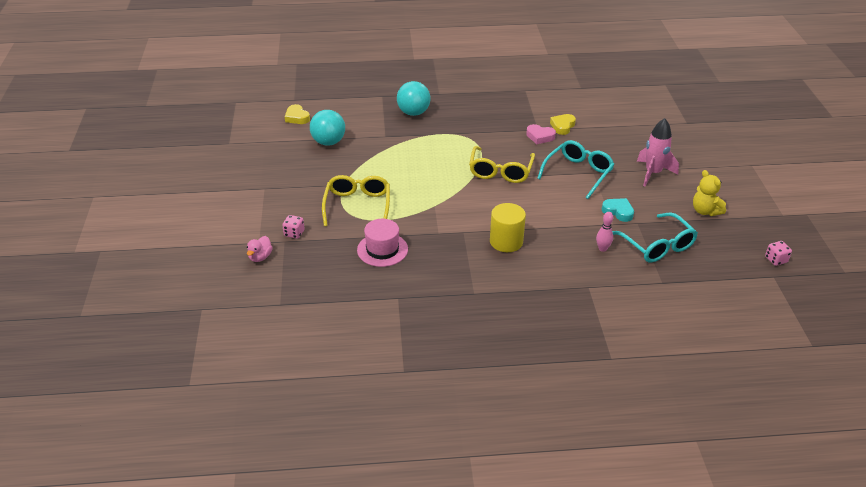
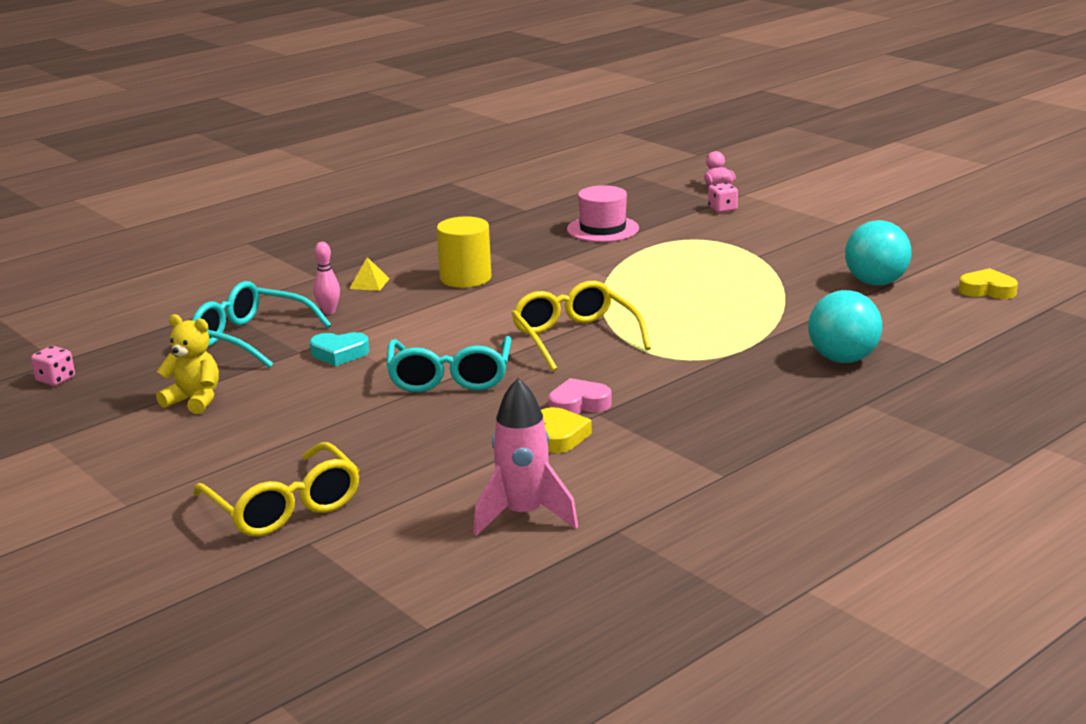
camera: 145 degrees right, 15 degrees down
yellow glasses [322,175,390,226] -> yellow glasses moved to [193,442,360,536]
pink rocket [637,118,679,186] -> pink rocket moved to [473,378,578,536]
none -> yellow pyramid [349,257,390,291]

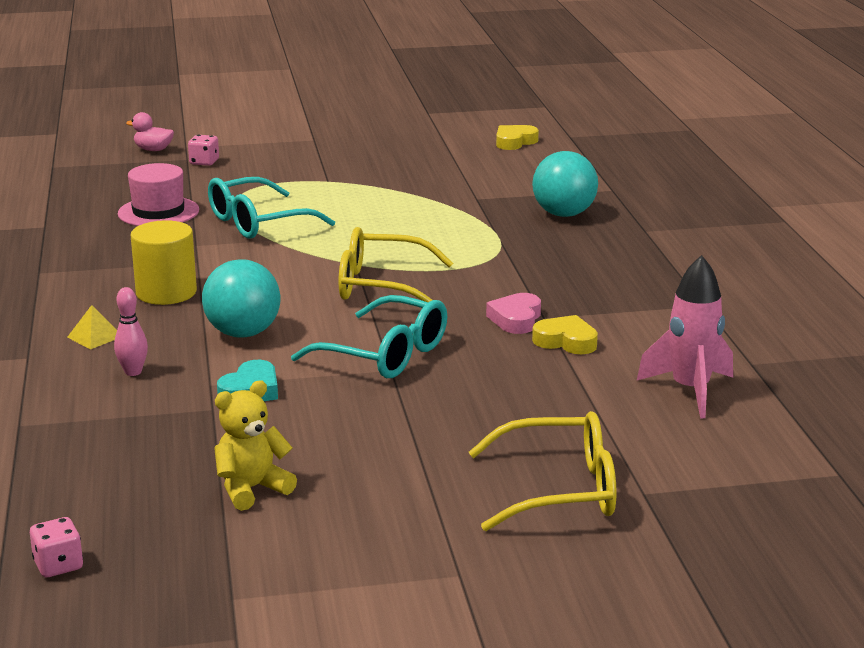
camera: 60 degrees left, 0 degrees up
turquoise glasses [192,281,331,368] -> turquoise glasses moved to [208,177,335,239]
turquoise ball [845,220,912,285] -> turquoise ball moved to [202,259,281,338]

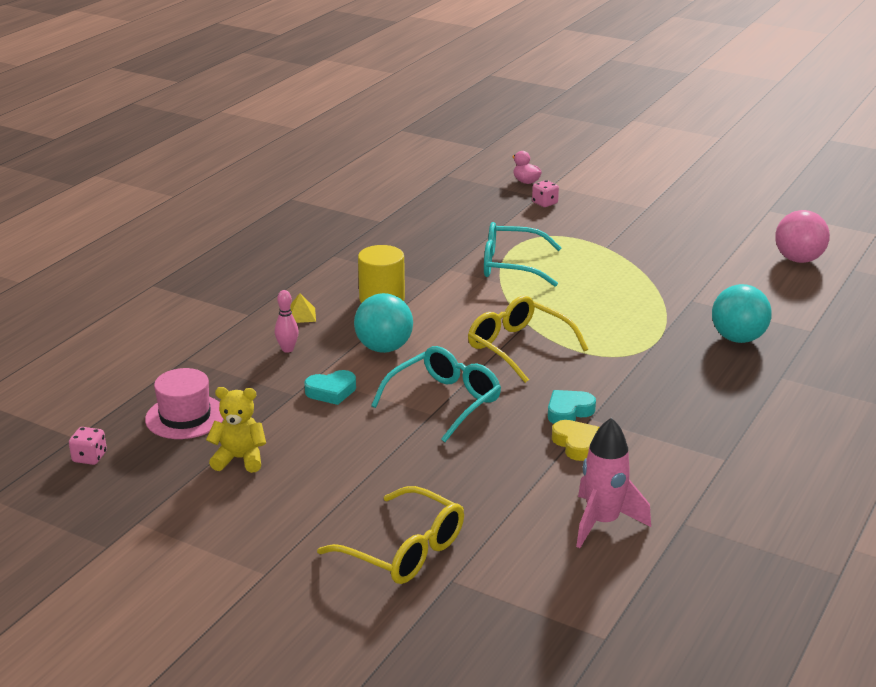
camera: 40 degrees right, 5 degrees up
pink hat [118,163,199,226] -> pink hat moved to [145,368,224,439]
turquoise glasses [291,295,447,378] -> turquoise glasses turned 120 degrees counterclockwise [371,346,501,442]
pink heart [486,293,541,334] -> turquoise heart [548,390,596,424]
yellow heart [496,125,539,150] -> pink ball [775,210,830,263]

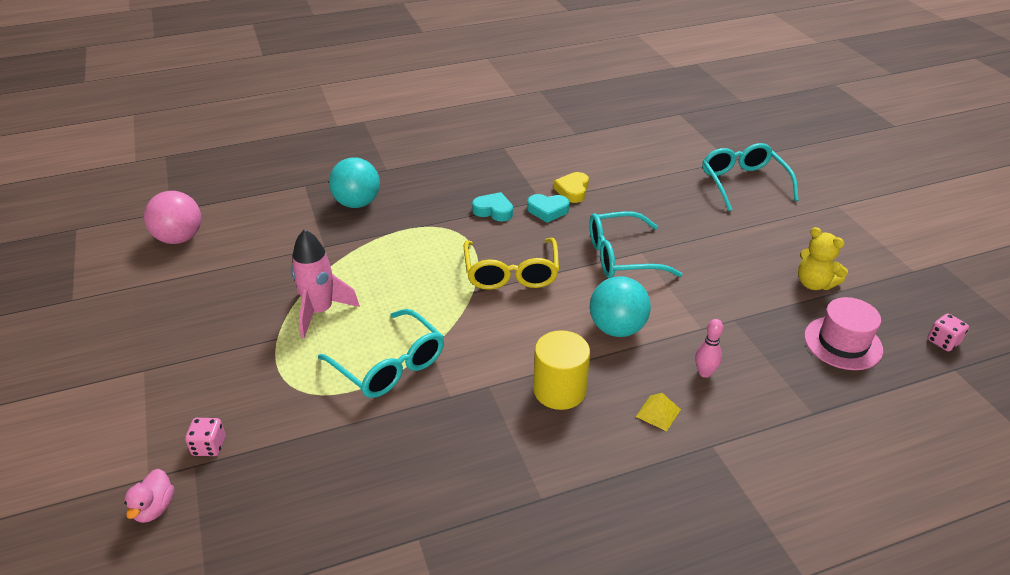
camera: 140 degrees left, 10 degrees up
turquoise heart [304,370,356,405] -> turquoise heart moved to [472,192,513,222]
yellow glasses [317,486,464,584] -> turquoise glasses [702,143,799,211]
pink rocket [576,418,651,548] -> pink rocket moved to [291,229,360,338]

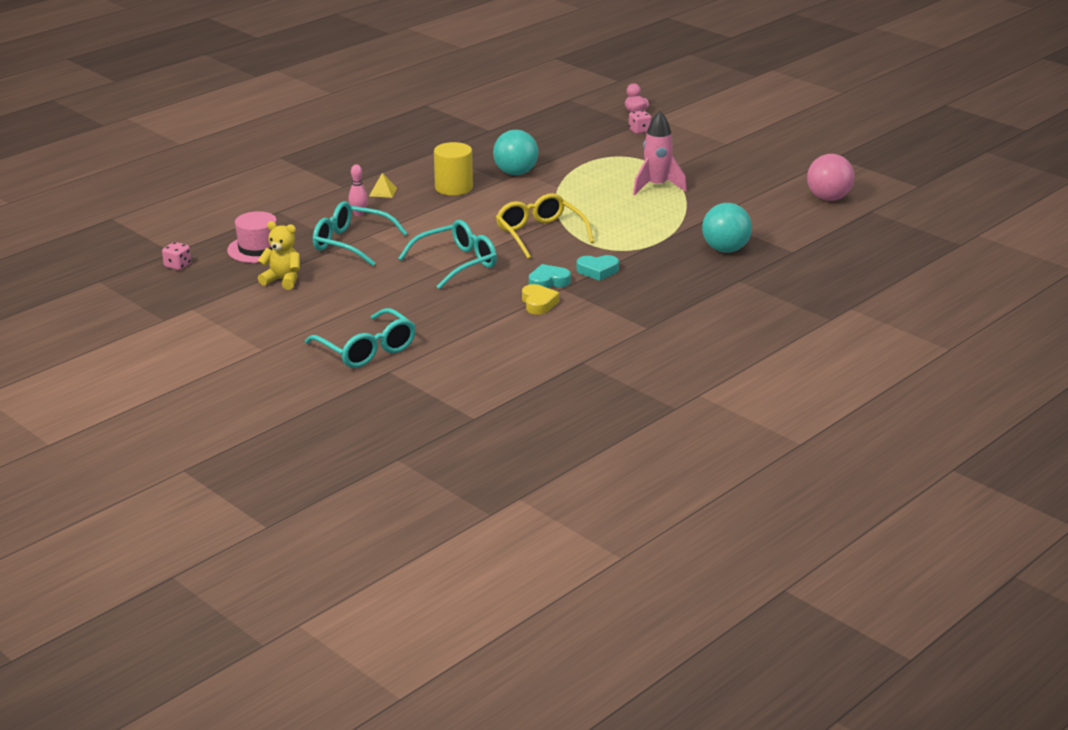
camera: 155 degrees right, 10 degrees down
turquoise glasses [318,309,444,398] -> turquoise glasses moved to [313,201,408,266]
turquoise ball [590,276,651,337] -> turquoise ball moved to [493,130,539,175]

